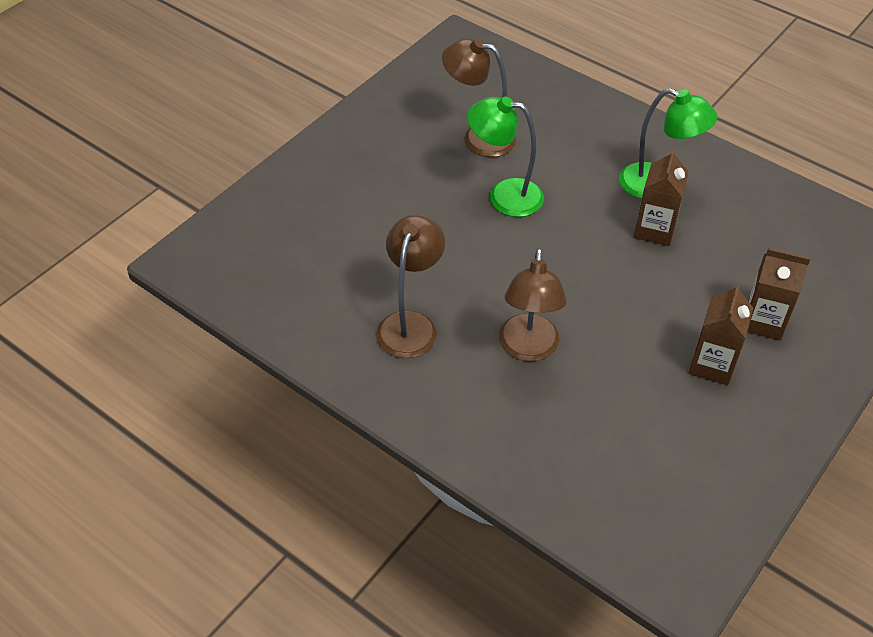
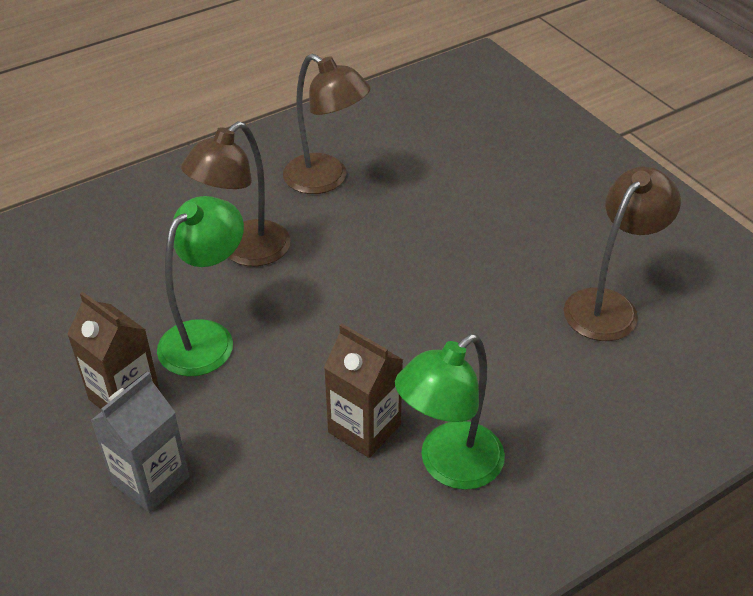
camera: 110 degrees right, 5 degrees down
green lamp [467,97,544,217] -> green lamp moved to [157,196,244,376]
brown lamp [499,248,567,361] -> brown lamp turned 75 degrees counterclockwise [181,121,291,266]
brown carton [747,248,811,340] -> grey carton [90,371,189,513]

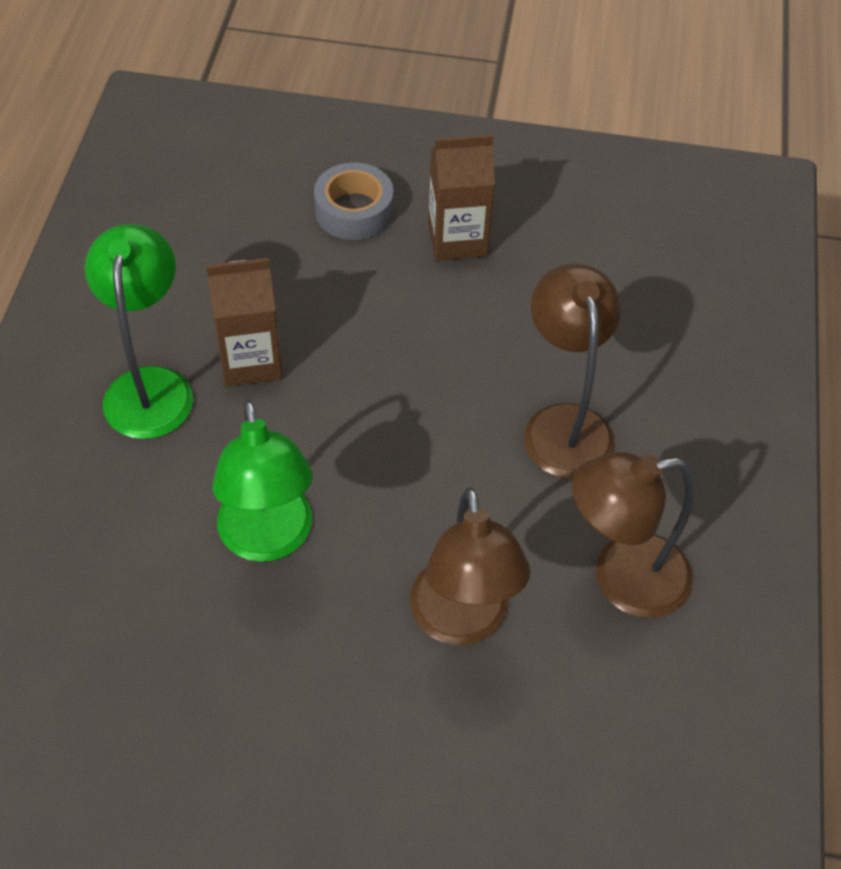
camera: 130 degrees right, 10 degrees up
grey carton [90,371,189,513] -> grey tape [314,162,394,240]
green lamp [157,196,244,376] -> green lamp moved to [212,400,313,562]
brown lamp [564,167,681,341] -> brown lamp moved to [410,487,530,645]

